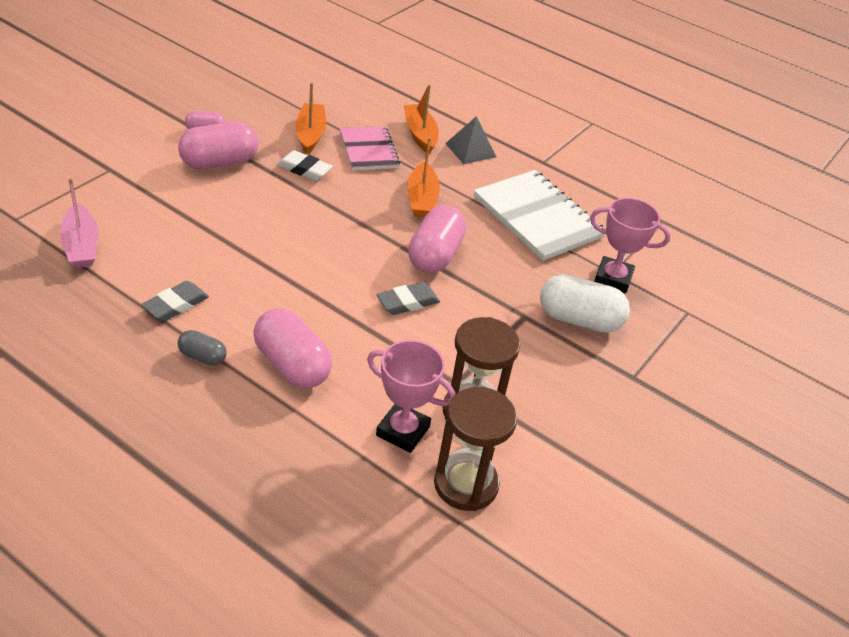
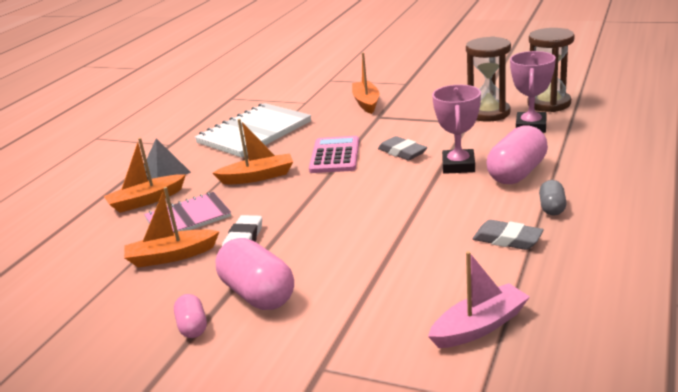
camera: 95 degrees left, 15 degrees down
pink capsule [408,205,466,273] -> pink calculator [309,136,359,173]
white capsule [540,274,630,333] -> orange boat [352,53,379,114]
pink trophy [590,198,670,293] -> pink trophy moved to [432,85,481,174]

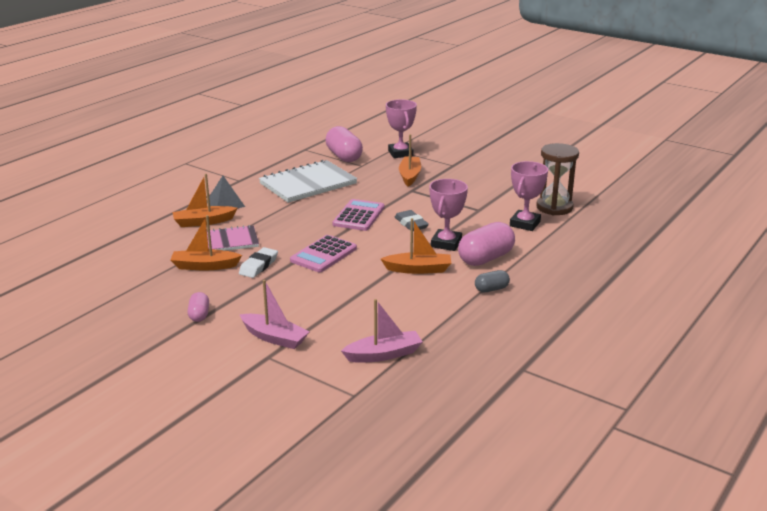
camera: 10 degrees right, 0 degrees up
orange boat [213,119,293,185] -> orange boat moved to [381,218,451,274]
pink capsule [215,238,294,310] -> pink capsule moved to [325,126,363,162]
brown hourglass [466,36,511,122] -> none
grey eraser [473,220,544,250] -> none
grey capsule [539,180,566,216] -> grey capsule turned 45 degrees clockwise [475,270,510,292]
none -> pink boat [239,280,310,349]
none -> pink calculator [290,235,357,272]
none -> pink trophy [386,99,417,158]

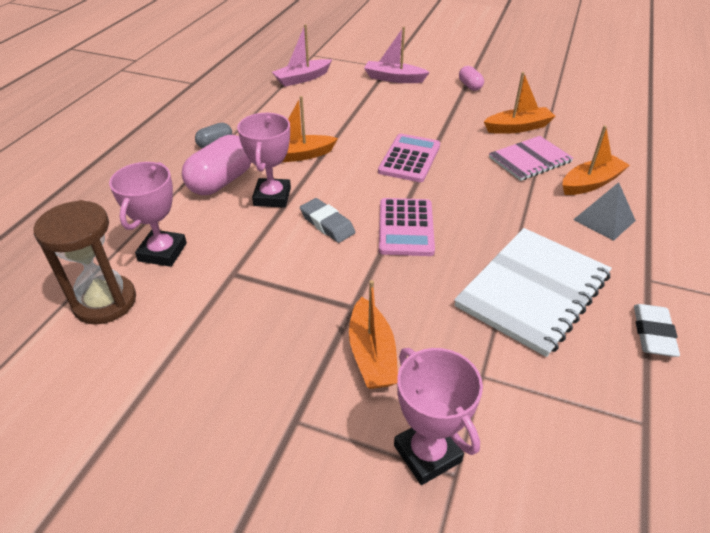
camera: 165 degrees right, 15 degrees up
white eraser [239,247,278,278] -> white eraser moved to [634,304,680,357]
pink capsule [325,126,363,162] -> none

